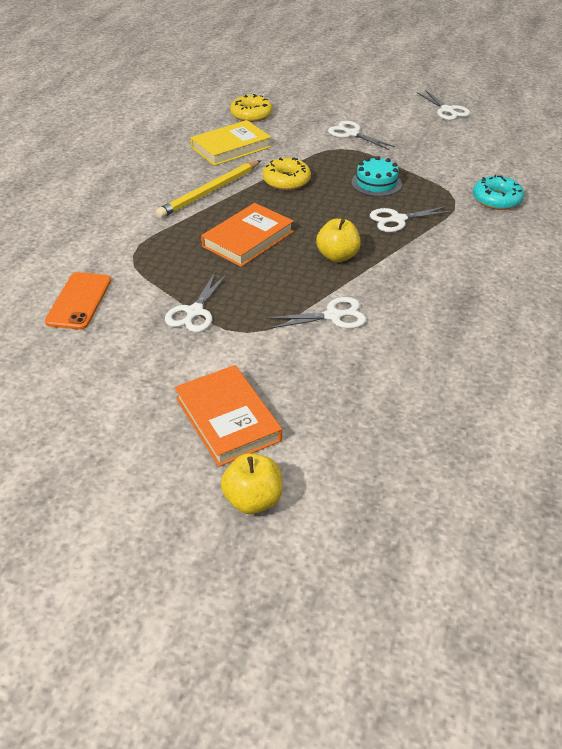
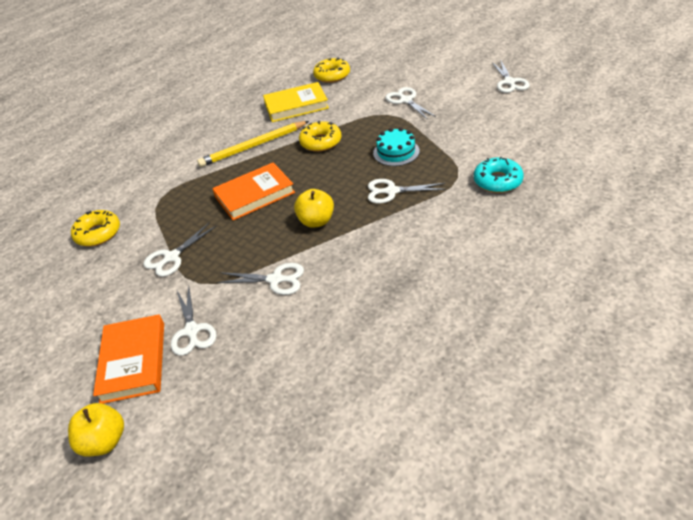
camera: 25 degrees right, 0 degrees up
orange phone [45,272,111,330] -> yellow donut [71,210,120,246]
none -> white scissors [171,285,216,356]

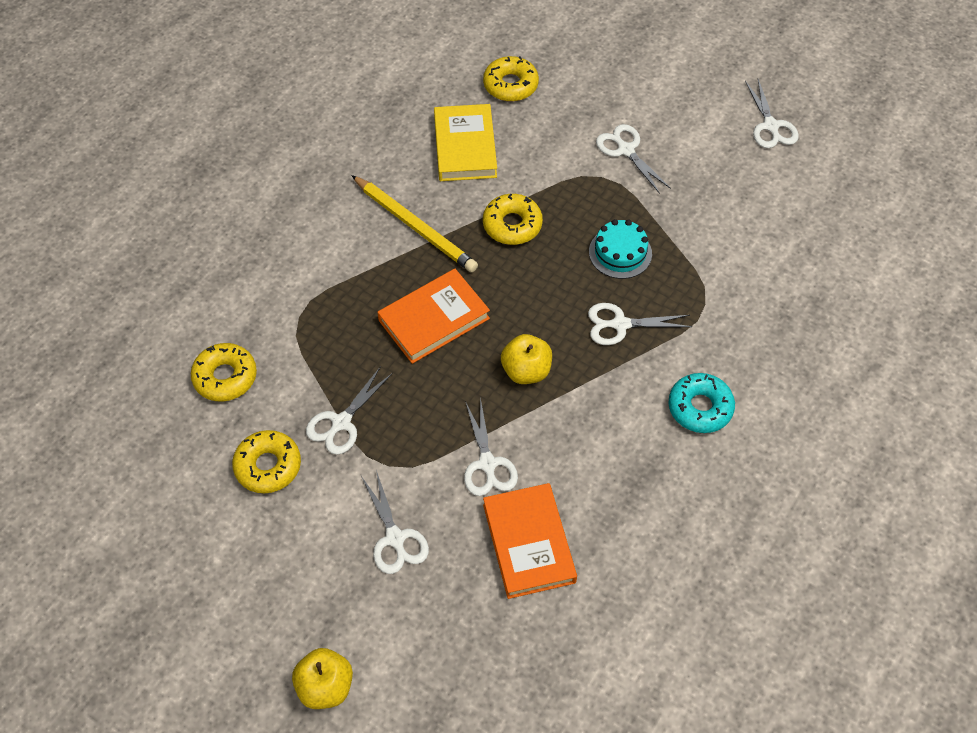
camera: 10 degrees left, 15 degrees up
orange book [93,314,164,404] -> orange book moved to [483,483,577,599]
yellow pencil [197,121,309,167] -> yellow pencil turned 105 degrees counterclockwise [351,175,478,272]
white scissors [216,263,304,295] -> white scissors turned 75 degrees clockwise [464,397,518,496]
yellow book [263,82,329,122] -> yellow book turned 75 degrees counterclockwise [434,104,497,181]
turquoise donut [474,157,524,193] -> turquoise donut moved to [668,373,735,433]
none -> yellow donut [232,430,301,493]

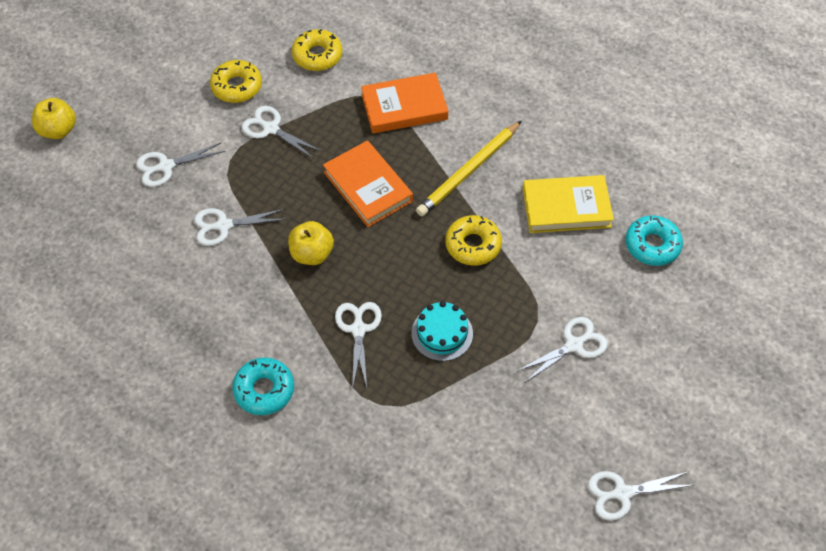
camera: 90 degrees right, 0 degrees up
yellow donut [483,56,539,102] -> turquoise donut [625,215,683,266]
orange book [483,483,577,599] -> orange book moved to [361,73,448,134]

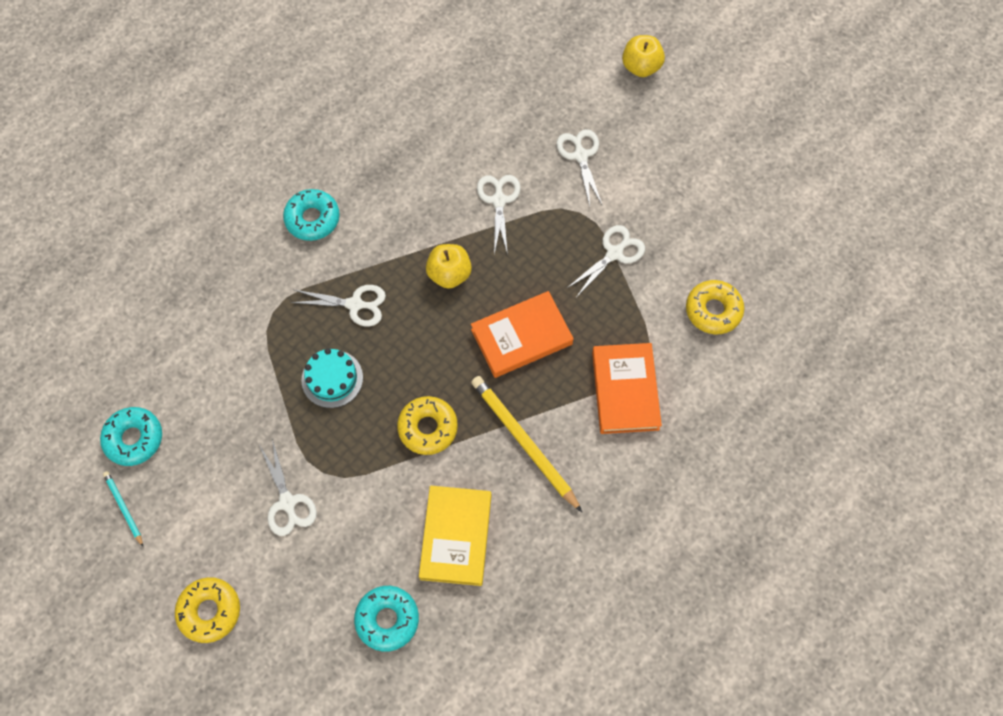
camera: 100 degrees right, 10 degrees up
yellow donut [210,60,262,103] -> yellow donut moved to [175,577,240,643]
white scissors [588,471,694,520] -> turquoise pencil [103,471,143,547]
none -> turquoise donut [100,407,162,466]

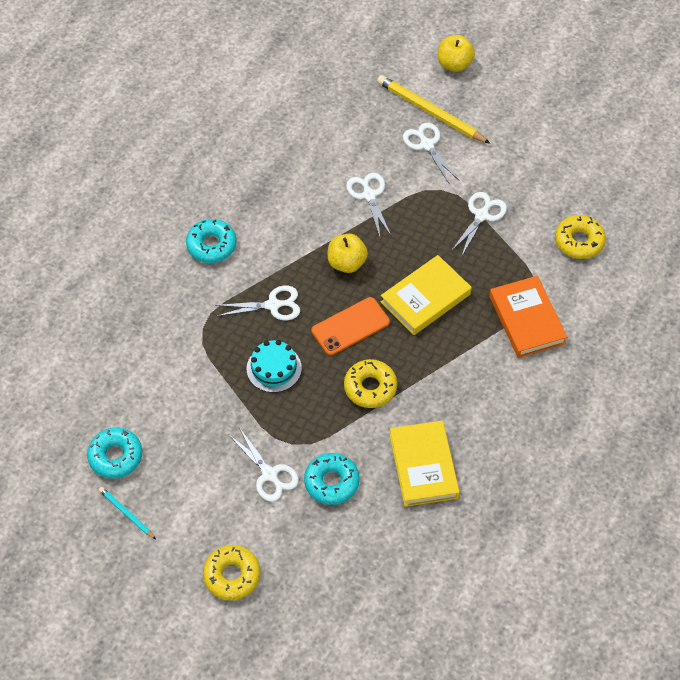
camera: 15 degrees left, 10 degrees down
turquoise donut [354,586,419,652] -> turquoise donut moved to [304,453,360,505]
orange book [471,291,574,378] -> yellow book [381,255,472,335]
yellow pencil [471,376,582,512] -> yellow pencil moved to [377,75,491,144]
none -> orange phone [311,297,390,355]

